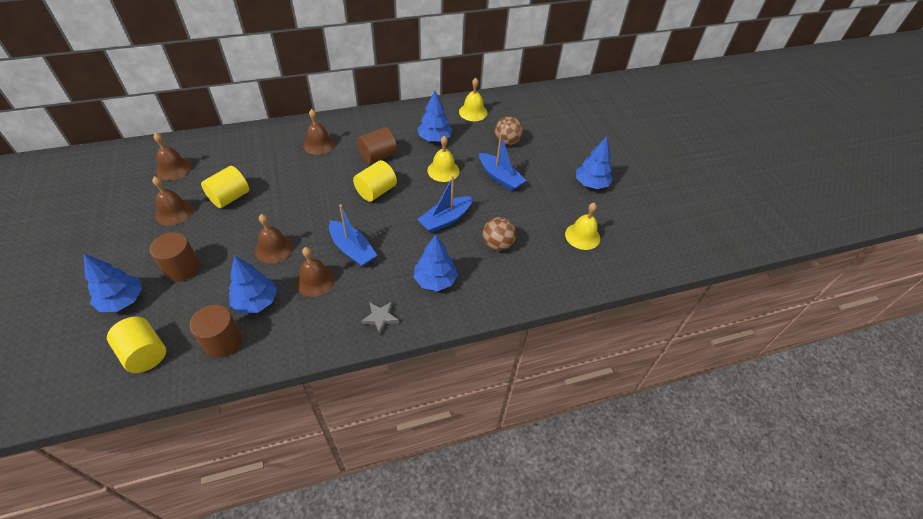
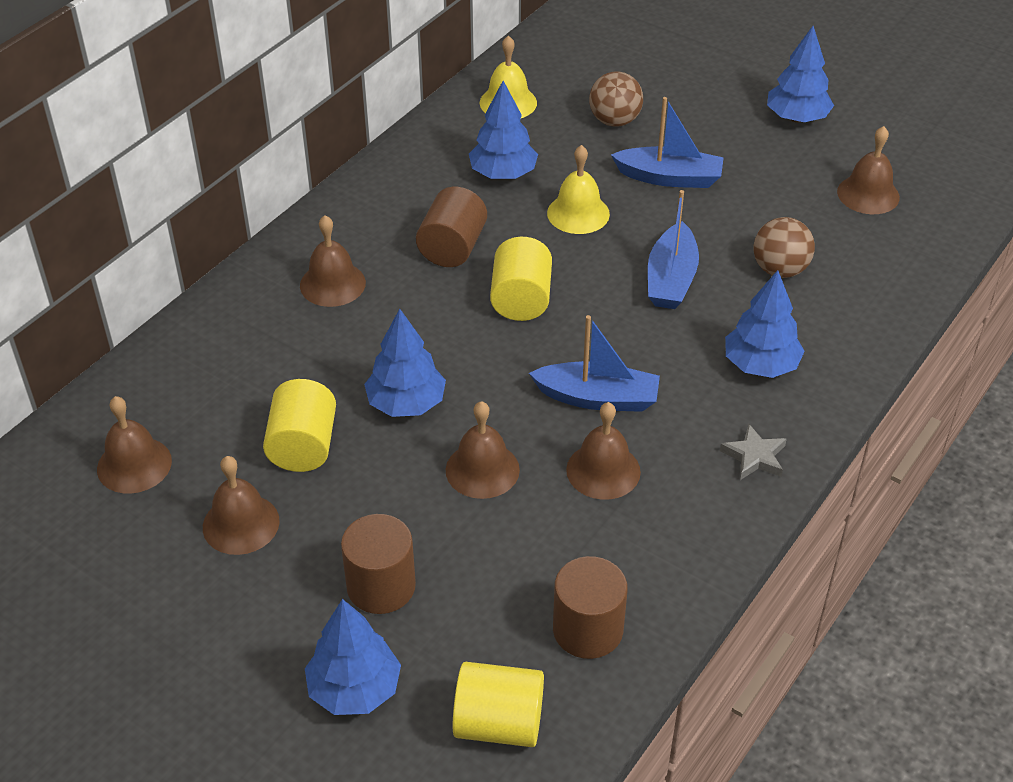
camera: 35 degrees left, 5 degrees down
blue tree [229,255,277,314] -> blue tree moved to [364,309,446,417]
yellow bell [565,203,600,250] -> brown bell [837,126,900,214]

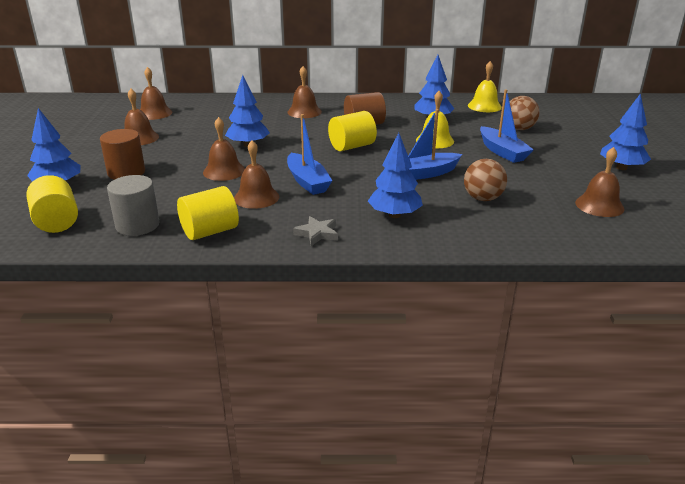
camera: 55 degrees right, 15 degrees down
yellow cylinder [263,379,336,472] -> yellow cylinder moved to [177,186,239,240]
brown cylinder [553,556,628,659] -> grey cylinder [107,175,160,236]

